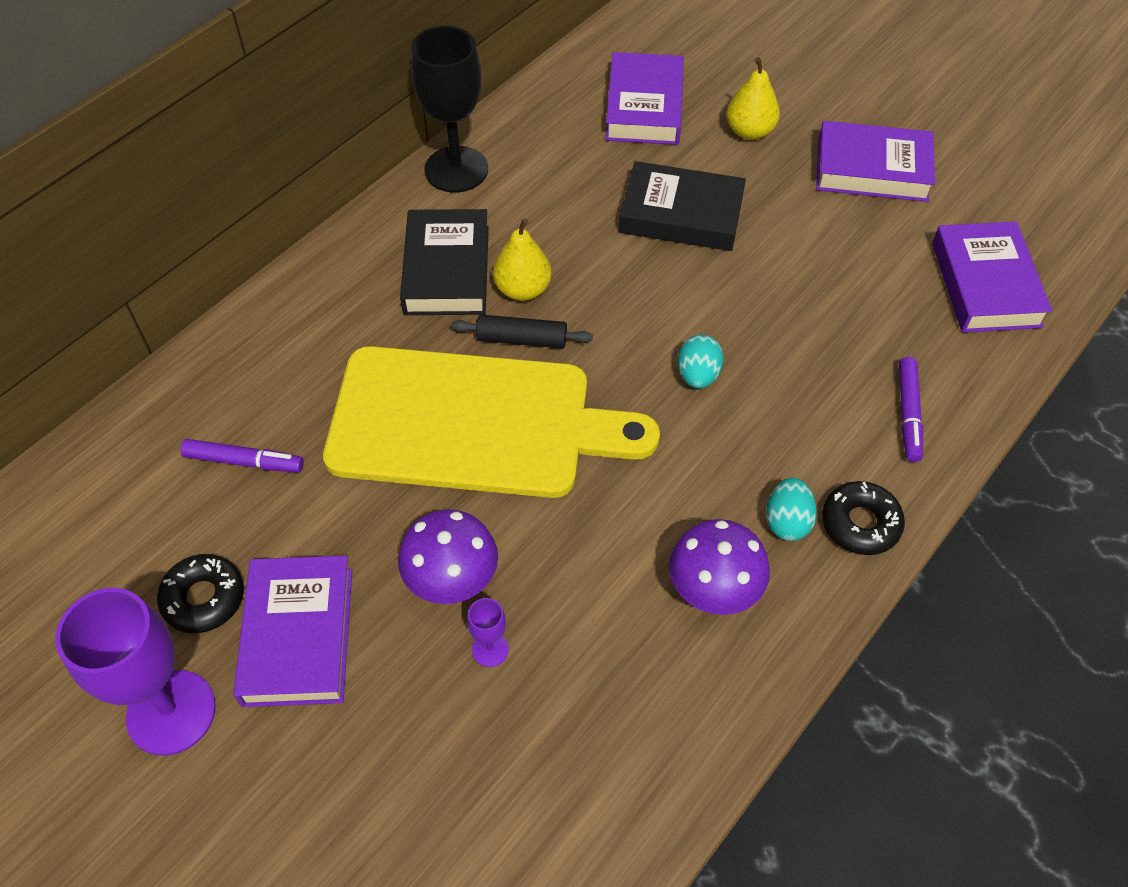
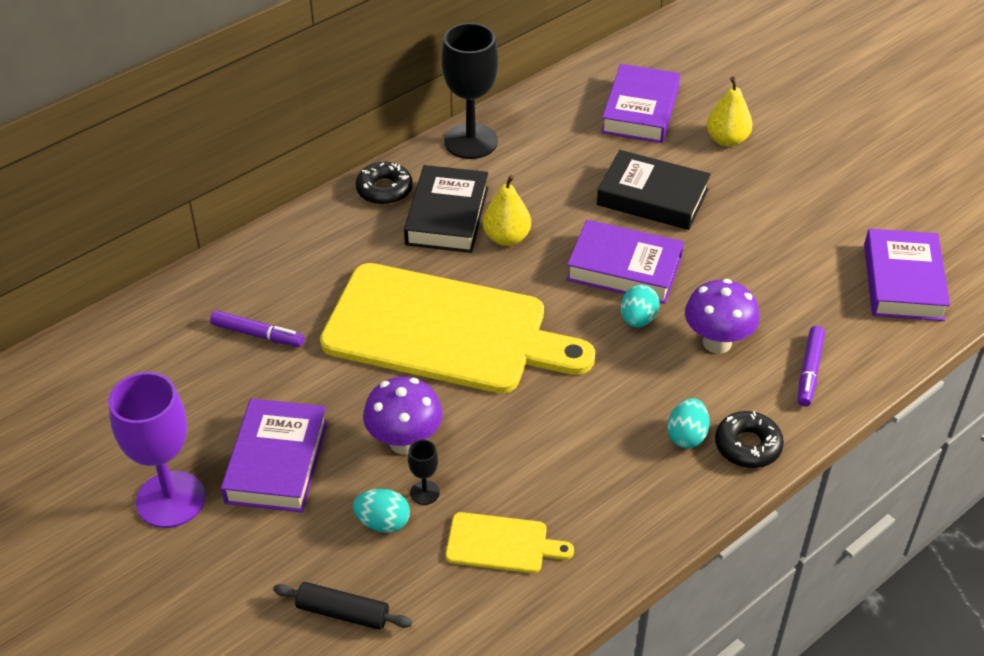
camera: 10 degrees right, 10 degrees down
black donut [157,554,244,633] -> black donut moved to [356,162,413,205]
black rolling pin [451,315,593,348] -> black rolling pin moved to [273,582,412,630]
purple goblet [467,598,509,667] -> black goblet [408,440,440,505]
purple mushroom [669,519,770,615] -> purple mushroom moved to [685,279,760,354]
purple book [816,121,935,202] -> purple book moved to [566,220,684,303]
none -> turquoise egg [353,489,410,533]
none -> yellow cutting board [446,512,574,573]

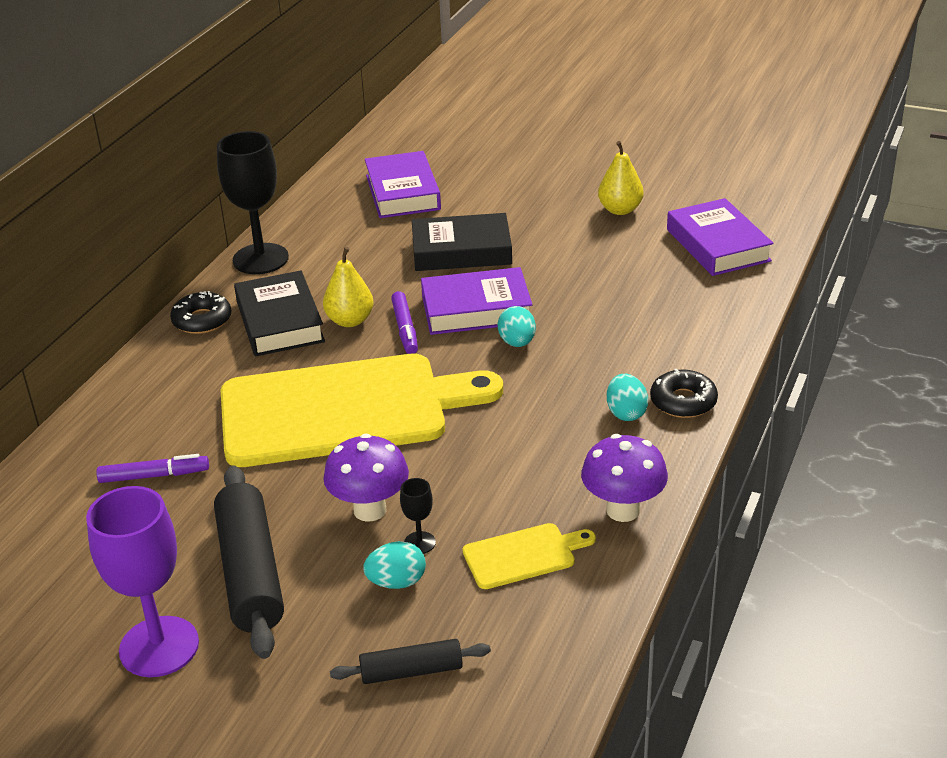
camera: 25 degrees left, 10 degrees down
purple book [221,398,328,512] -> black rolling pin [214,465,284,659]
purple mushroom [685,279,760,354] -> purple mushroom moved to [581,434,668,522]
yellow pear [706,77,752,147] -> yellow pear moved to [598,141,643,215]
purple marker [798,326,825,407] -> purple marker moved to [391,291,418,354]

